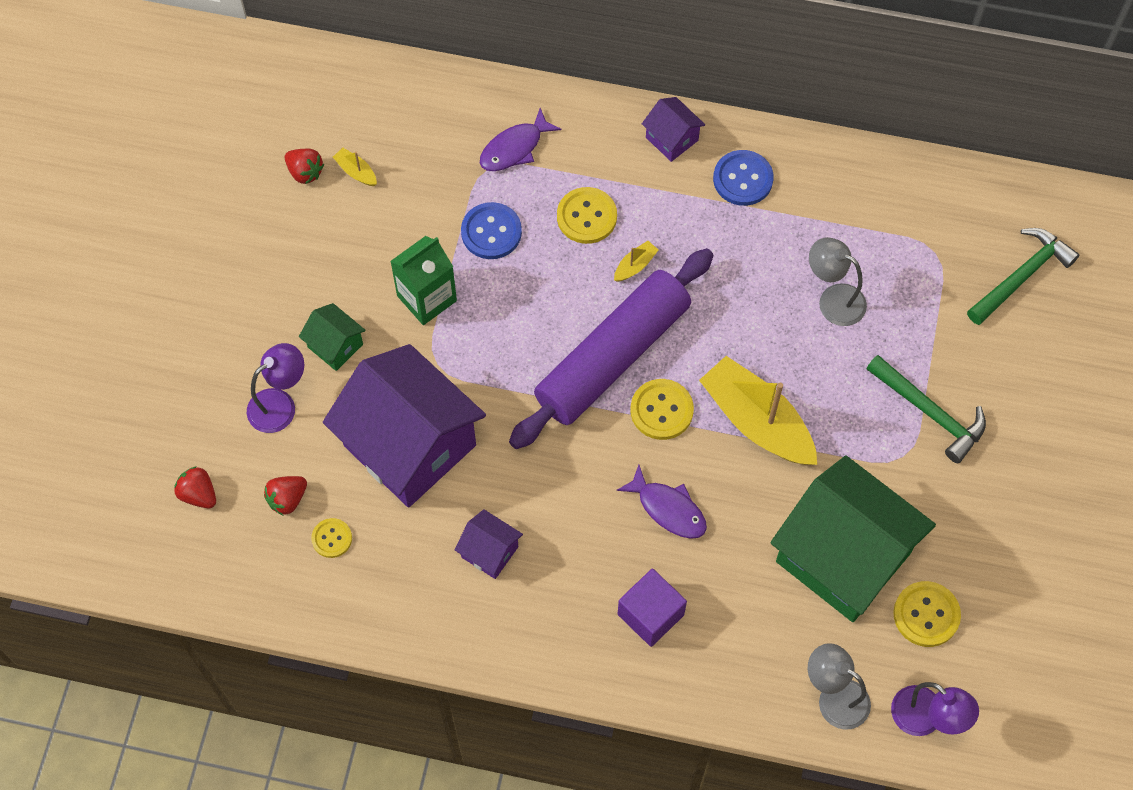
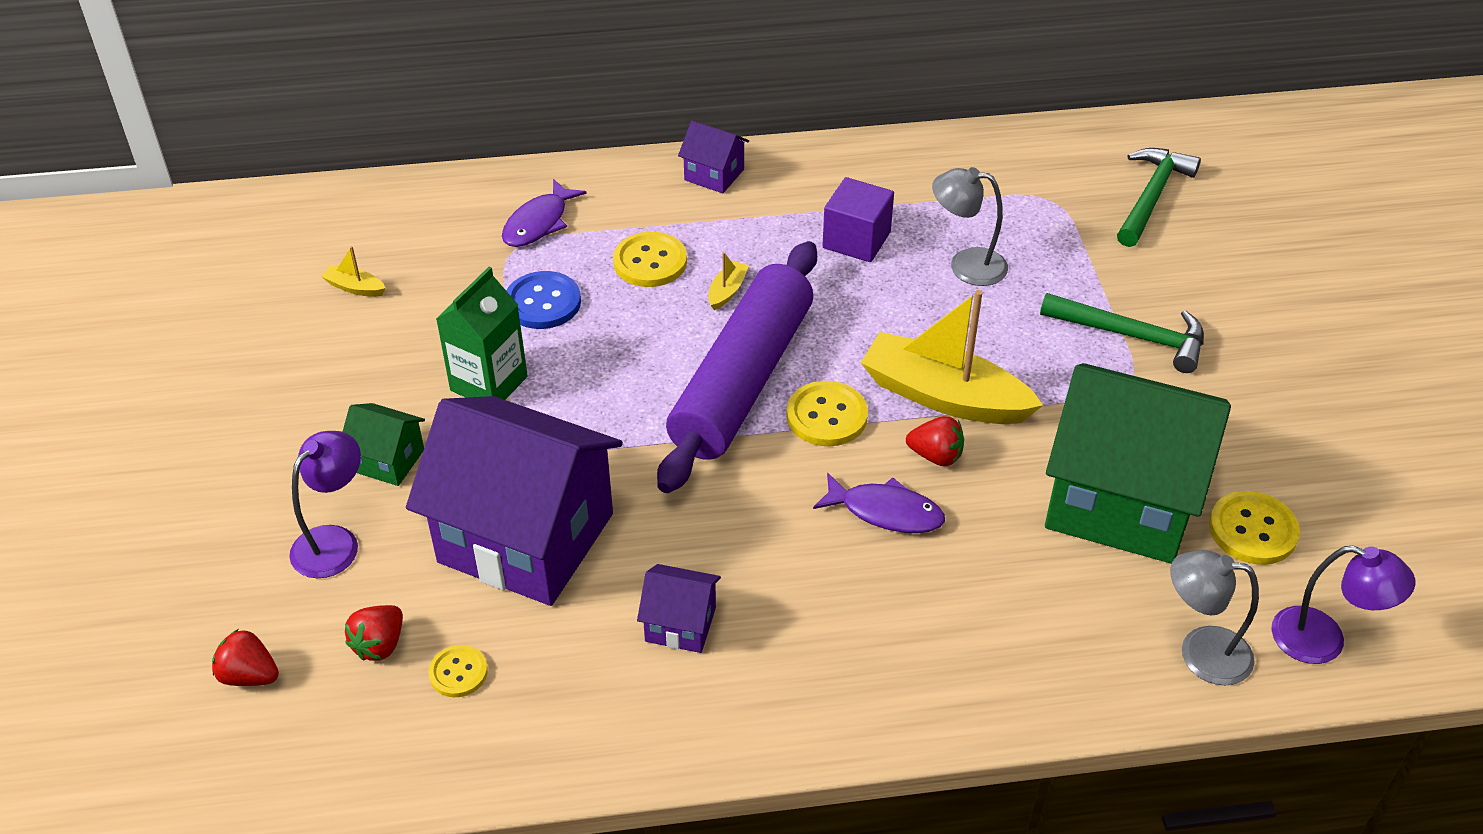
camera: 20 degrees left, 20 degrees down
red strawberry [285,149,324,184] -> red strawberry moved to [906,416,964,466]
purple cube [618,569,687,647] -> purple cube moved to [822,177,894,262]
blue button [713,150,774,206] -> none

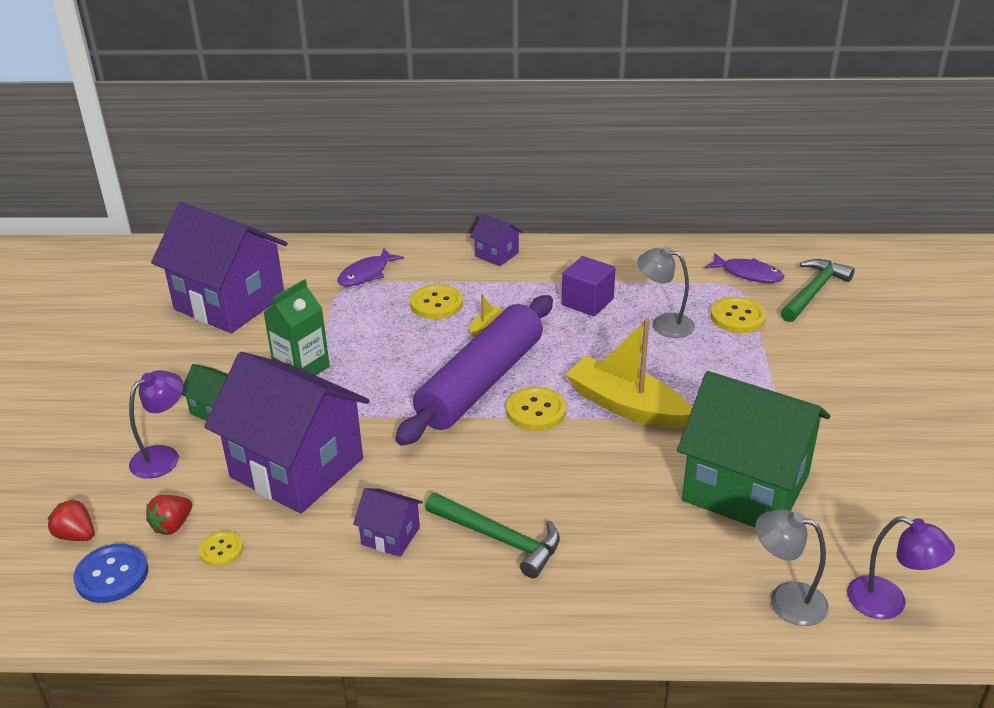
camera: 10 degrees right, 10 degrees down
yellow boat [321,246,386,297] -> purple house [151,202,288,333]
blue button [506,271,581,329] -> blue button moved to [73,544,148,603]
purple fish [813,473,945,533] -> purple fish moved to [705,253,784,283]
red strawberry [906,416,964,466] -> none
green hammer [1040,293,1204,373] -> green hammer moved to [425,493,560,578]
yellow button [1209,491,1300,565] -> yellow button moved to [710,297,766,333]

